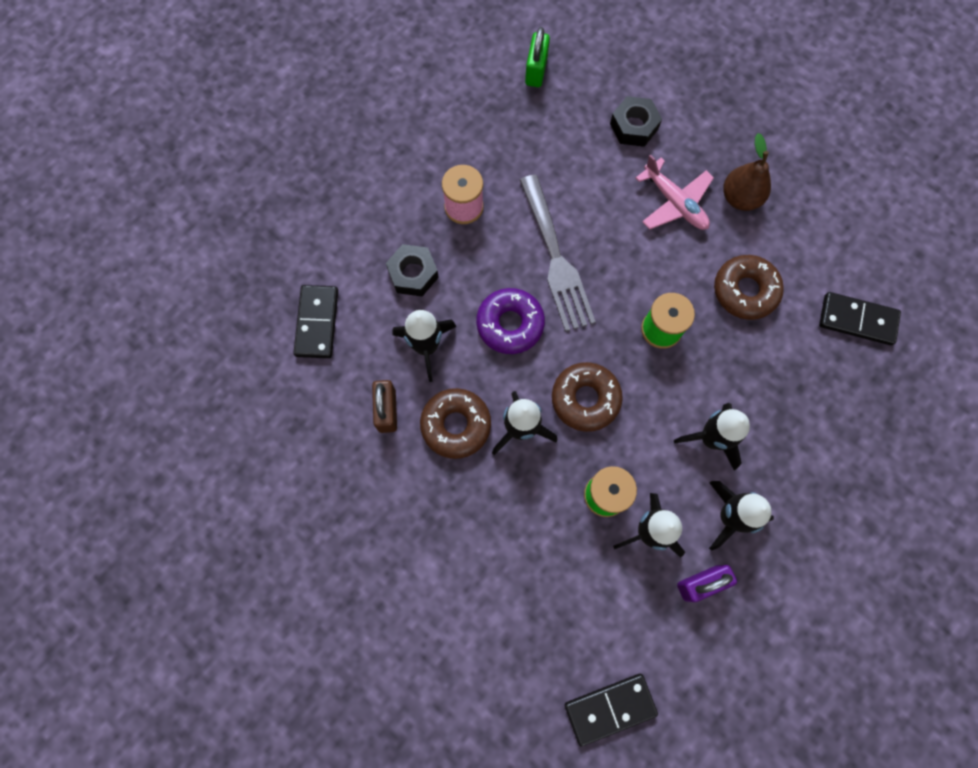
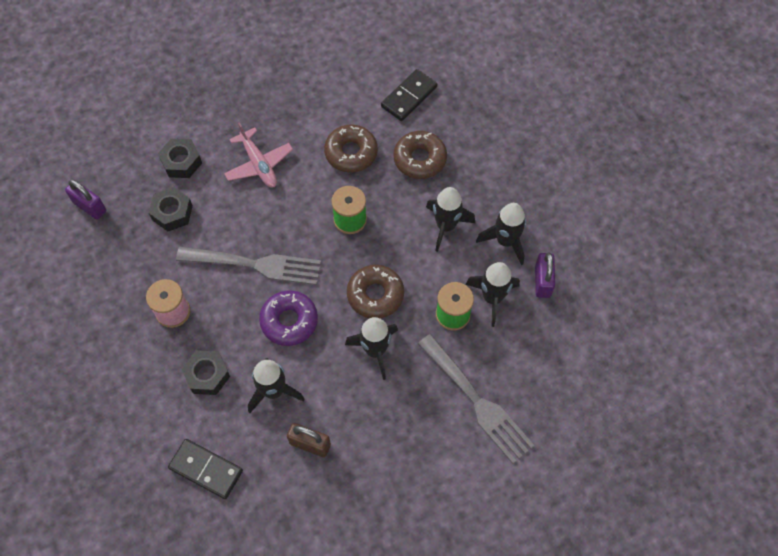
camera: 65 degrees left, 10 degrees down
brown donut [420,388,491,459] -> brown donut moved to [393,131,447,179]
green padlock [525,27,550,87] -> purple padlock [65,179,106,220]
black domino [565,674,658,746] -> none
pink plane [636,154,714,230] -> pink plane turned 75 degrees clockwise [224,122,293,188]
brown pear [723,133,771,211] -> none
none -> black nut [149,187,193,231]
none -> grey fork [418,334,535,464]

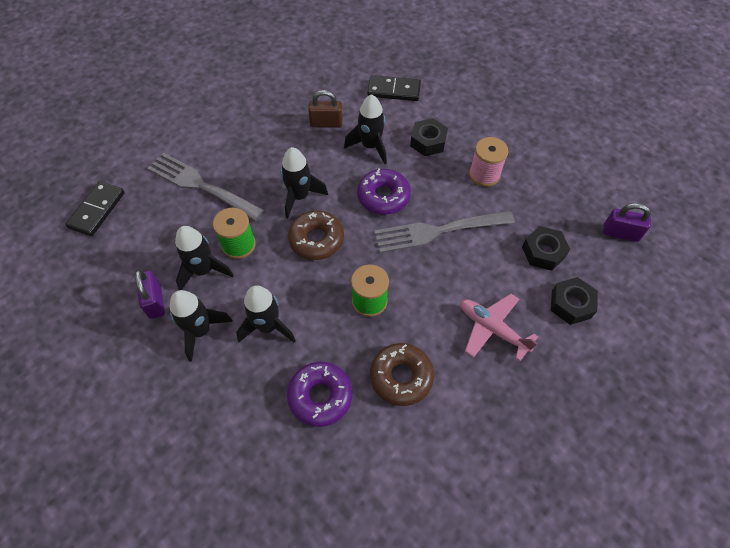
camera: 160 degrees right, 5 degrees down
black domino [381,69,437,121] -> black domino moved to [65,181,125,236]
brown donut [393,131,447,179] -> purple donut [287,362,353,427]

